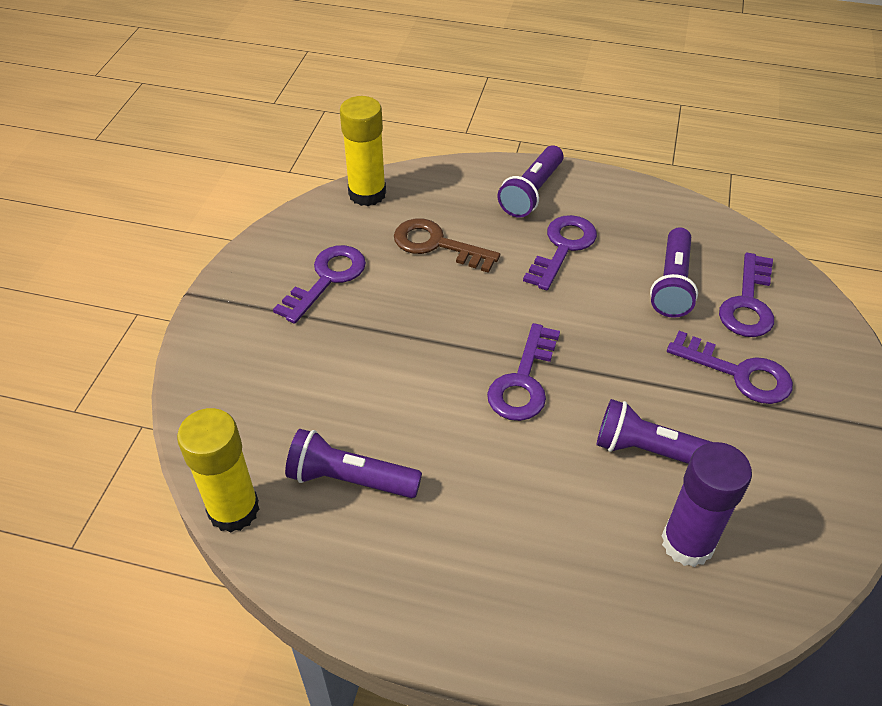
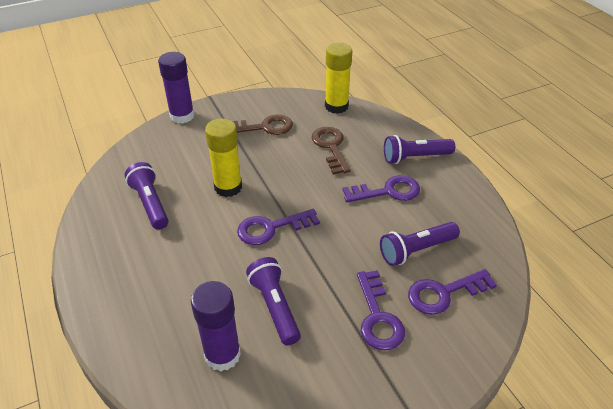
camera: 50 degrees right, 5 degrees down
yellow glue stick [177,408,259,533] -> yellow glue stick moved to [205,118,242,197]
purple key [273,245,366,324] -> brown key [233,115,293,135]
none -> purple glue stick [158,52,195,124]

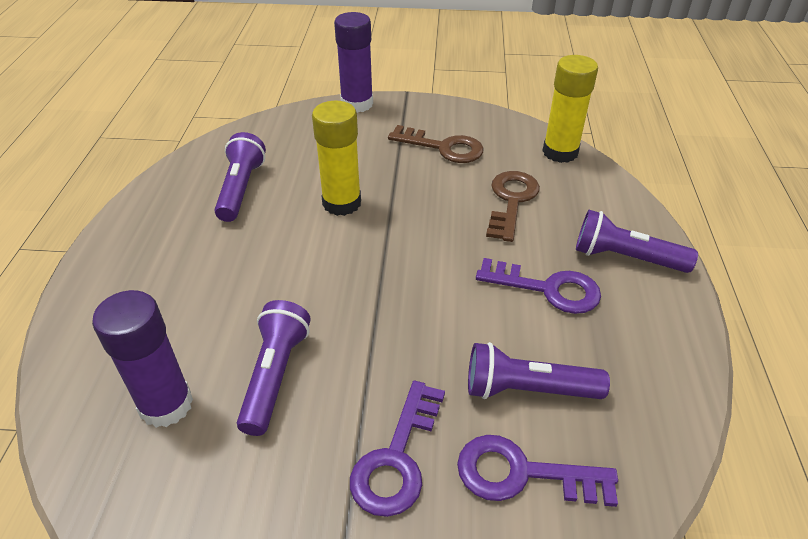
camera: 30 degrees right, 0 degrees up
purple key [237,209,320,245] -> none

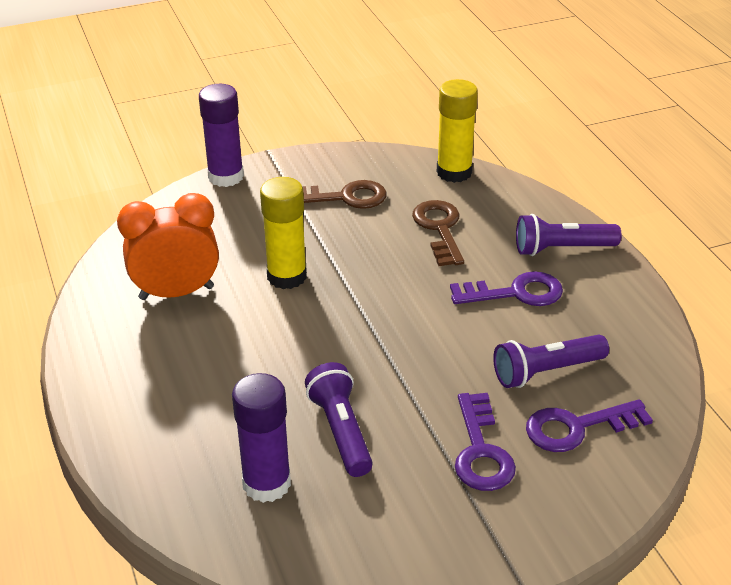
camera: 25 degrees left, 5 degrees down
purple flashlight [214,132,266,222] -> orange clock [117,193,219,300]

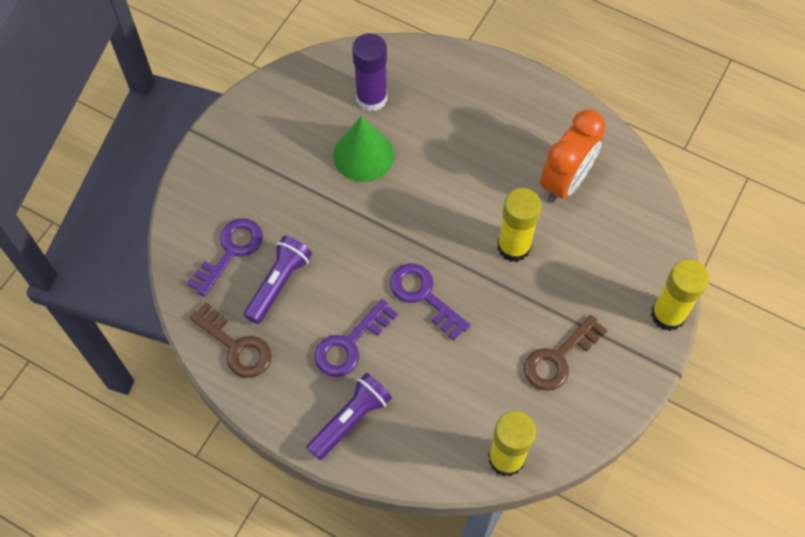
camera: 140 degrees right, 25 degrees up
purple glue stick [199,84,244,187] -> yellow glue stick [651,259,710,331]
purple flashlight [305,362,373,477] -> green cone [333,116,394,182]
brown key [412,200,464,266] -> brown key moved to [189,302,272,378]
purple key [455,393,516,491] -> purple key moved to [390,264,470,340]

